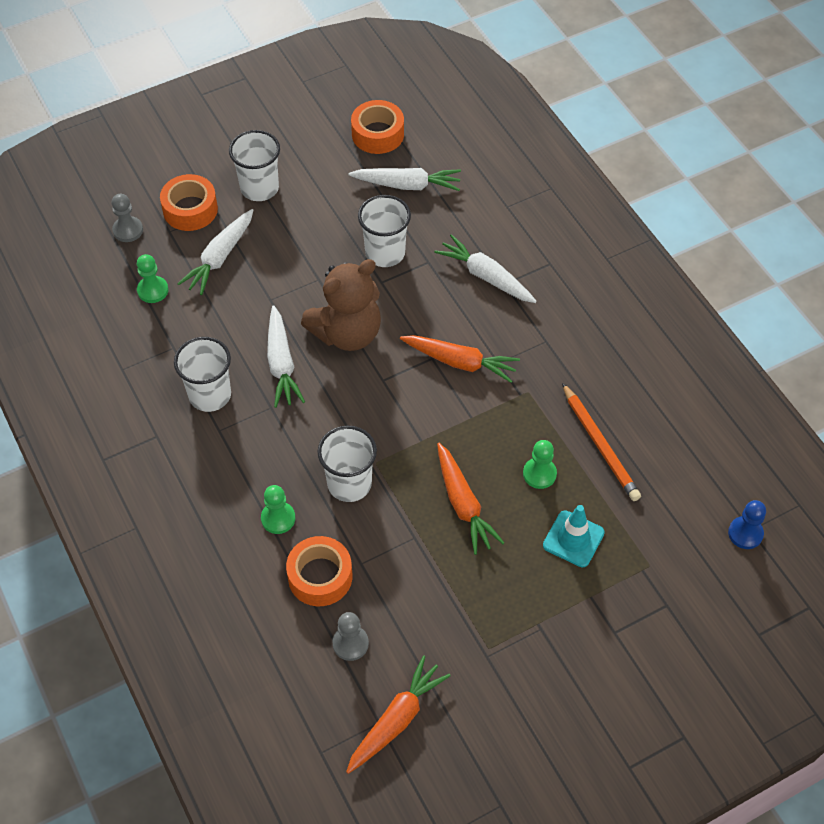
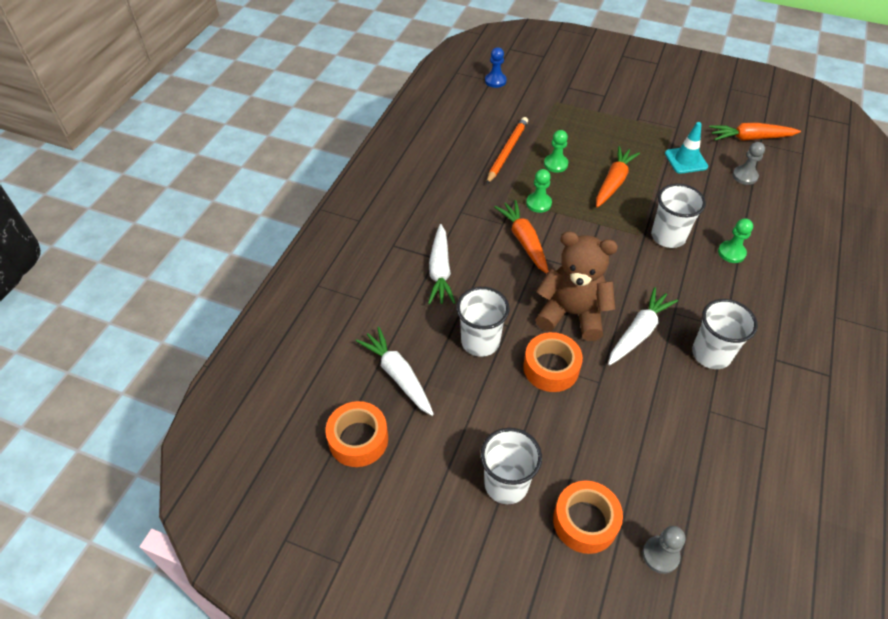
camera: 130 degrees left, 5 degrees down
green pawn [137,254,168,303] -> green pawn moved to [526,169,552,213]
white carrot [177,209,254,295] -> none
orange tape [286,536,352,606] -> orange tape moved to [523,332,583,392]
turquoise traffic cone [543,505,605,567] -> turquoise traffic cone moved to [665,122,708,174]

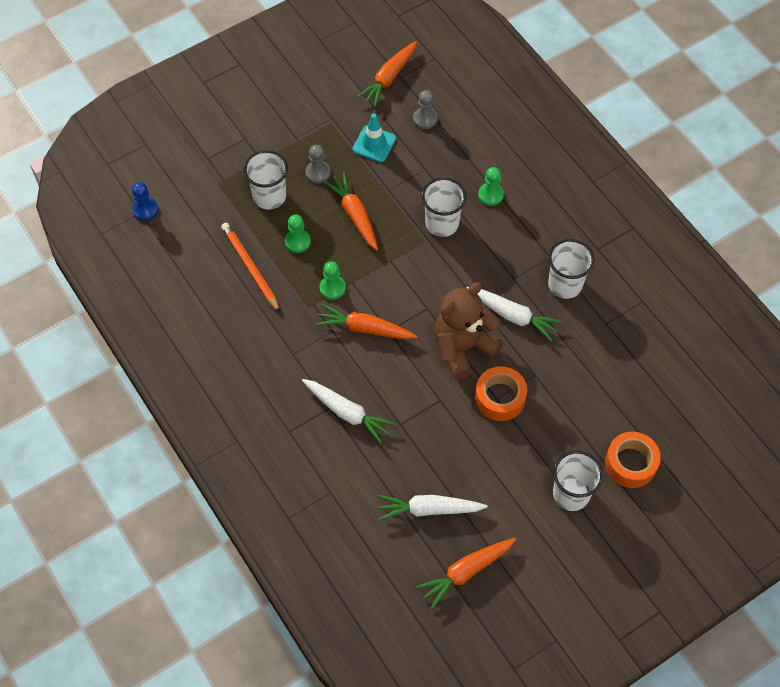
camera: 55 degrees left, 10 degrees up
orange tape [326,401,388,467] -> orange carrot [416,538,516,609]
white cup [456,287,510,357] -> white cup moved to [244,150,288,210]
white carrot [608,287,678,365] -> white carrot turned 135 degrees clockwise [467,287,563,341]
grey pawn [643,526,686,574] -> grey pawn moved to [306,145,331,183]

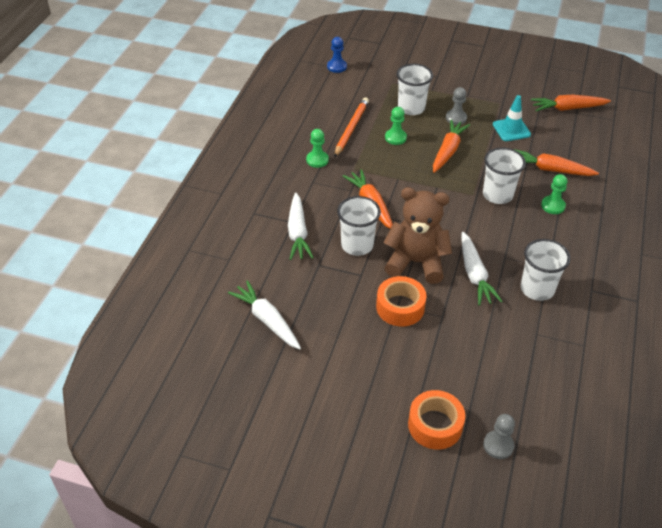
camera: 50 degrees right, 15 degrees down
green pawn [319,262,346,300] -> green pawn moved to [306,129,329,168]
grey pawn [413,90,438,129] -> grey pawn moved to [483,414,515,459]
orange carrot [416,538,516,609] -> orange carrot moved to [514,149,599,176]
white cup [553,451,603,511] -> white cup moved to [337,196,381,256]

